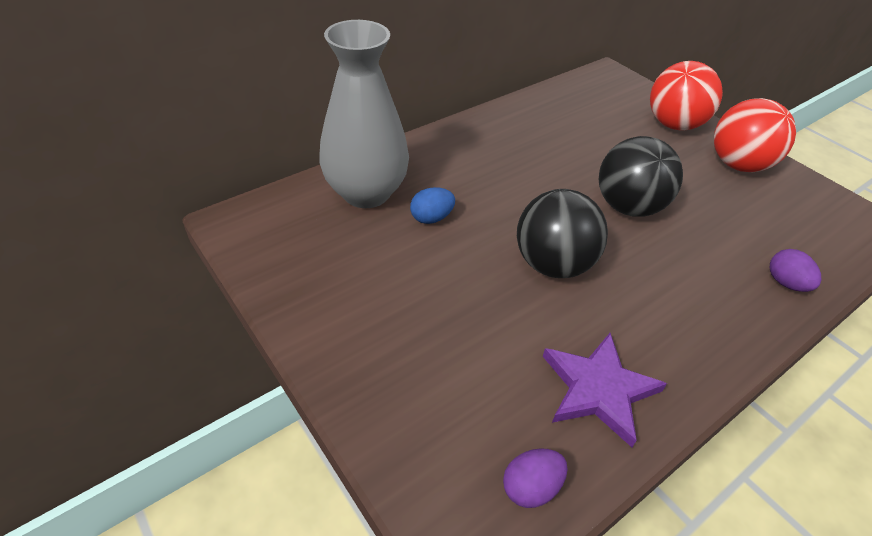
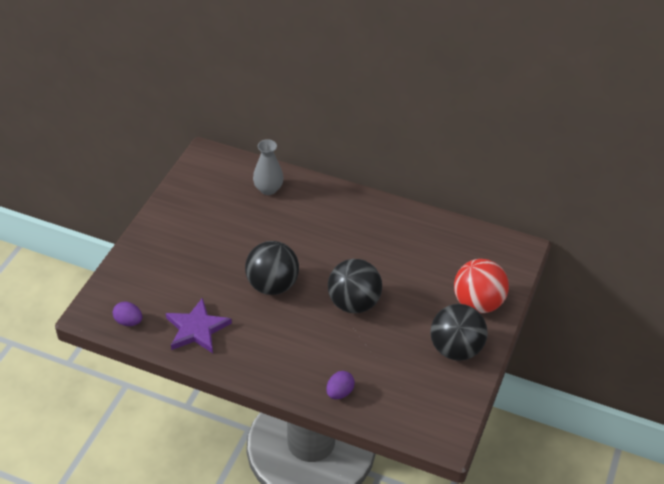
camera: 60 degrees right, 0 degrees up
grey vase [319,20,409,208] -> grey vase [253,139,283,195], size x0.56
blue egg [410,187,455,224] -> none
red ball [714,98,796,172] -> black ball [430,304,488,361]

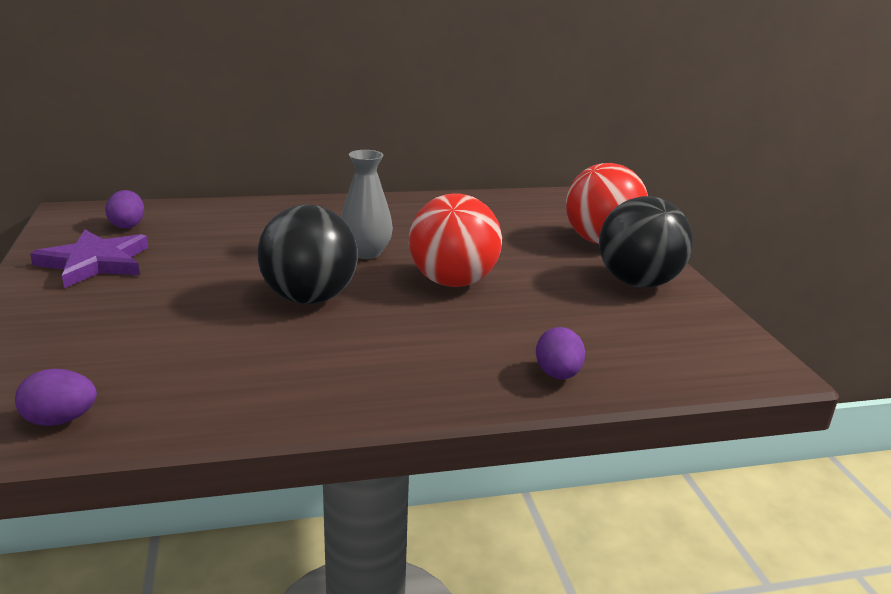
camera: 35 degrees left, 20 degrees down
purple star [166,298,232,353] -> purple star moved to [30,230,148,288]
grey vase [253,139,283,195] -> grey vase moved to [341,150,393,259]
black ball [328,259,382,313] -> red ball [409,193,502,287]
none -> purple egg [105,190,144,229]

